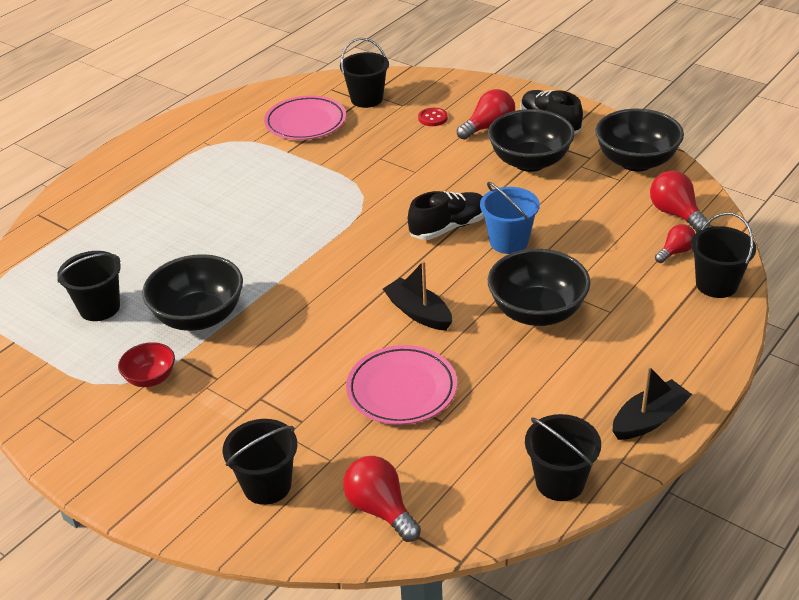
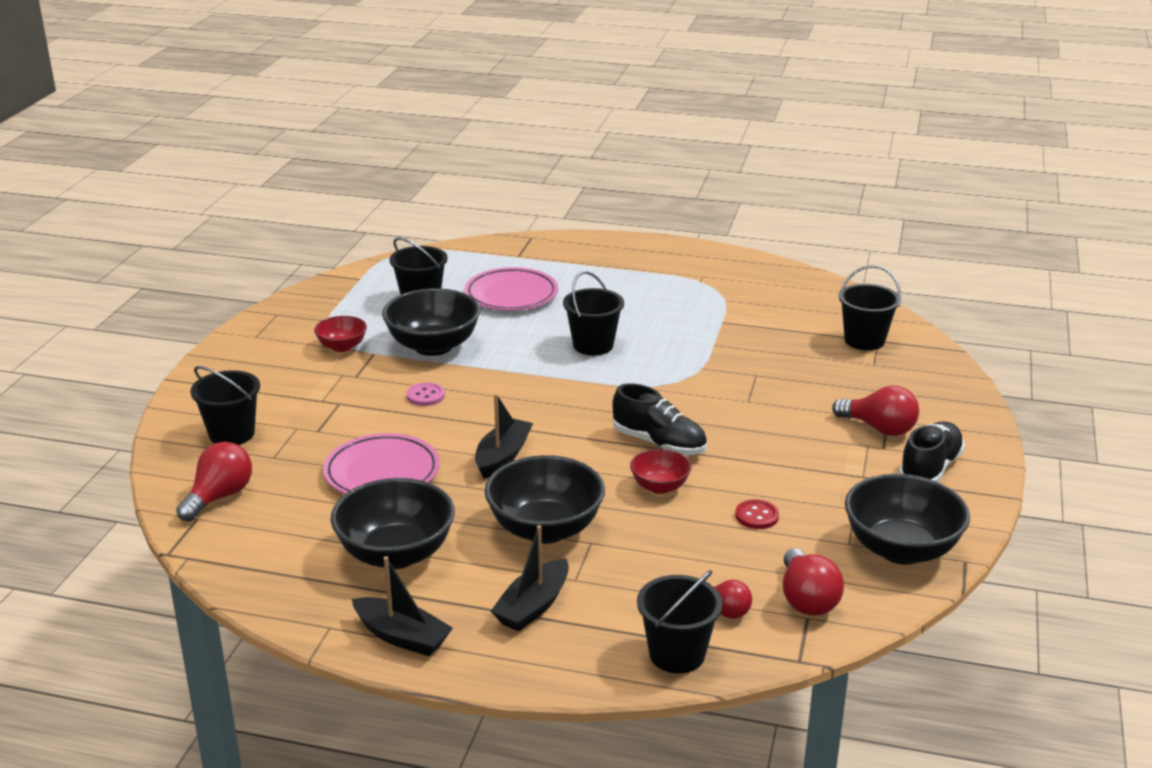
camera: 65 degrees right, 10 degrees down
pink plate [264,95,346,140] -> pink plate moved to [464,267,558,311]
red button [418,108,448,126] -> red button moved to [735,499,779,529]
blue bucket [480,182,540,254] -> red bowl [630,449,691,494]
black bowl [488,109,575,172] -> black bowl moved to [331,478,455,569]
black bucket [525,414,601,501] -> black bucket moved to [563,271,624,355]
red light bulb [650,171,710,232] -> red light bulb turned 135 degrees clockwise [783,548,844,616]
none -> pink button [407,383,445,406]
none -> black boat [491,525,569,631]

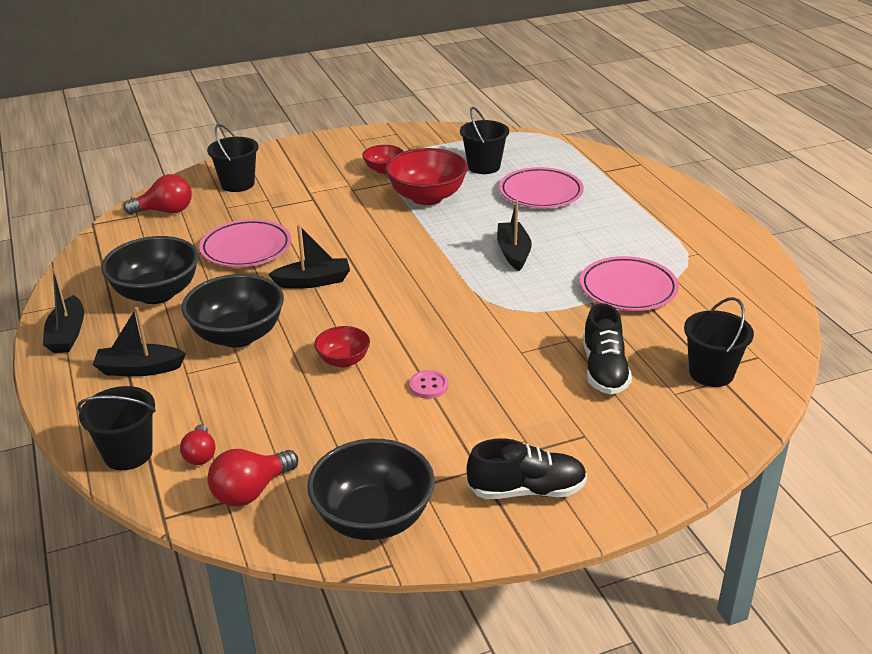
camera: 55 degrees right, 5 degrees up
black bowl [382,288,480,356] -> red bowl [385,148,468,205]
pink button [407,383,445,406] -> pink button moved to [409,370,448,399]
black bucket [563,271,624,355] -> black boat [497,200,532,271]
black shoe [612,383,707,455] -> black shoe moved to [583,303,632,395]
red button [735,499,779,529] -> none
red light bulb [832,385,919,436] -> none
none -> pink plate [580,256,679,311]

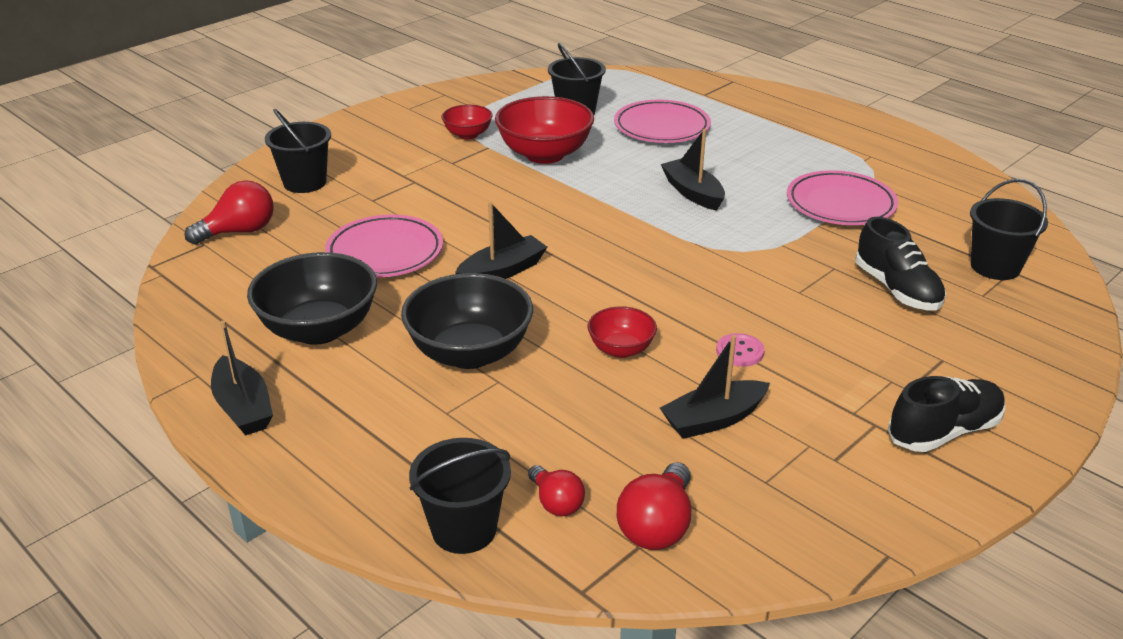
camera: 25 degrees left, 0 degrees up
black boat [92,307,186,376] -> black boat moved to [660,335,770,439]
black bowl [307,439,435,540] -> none

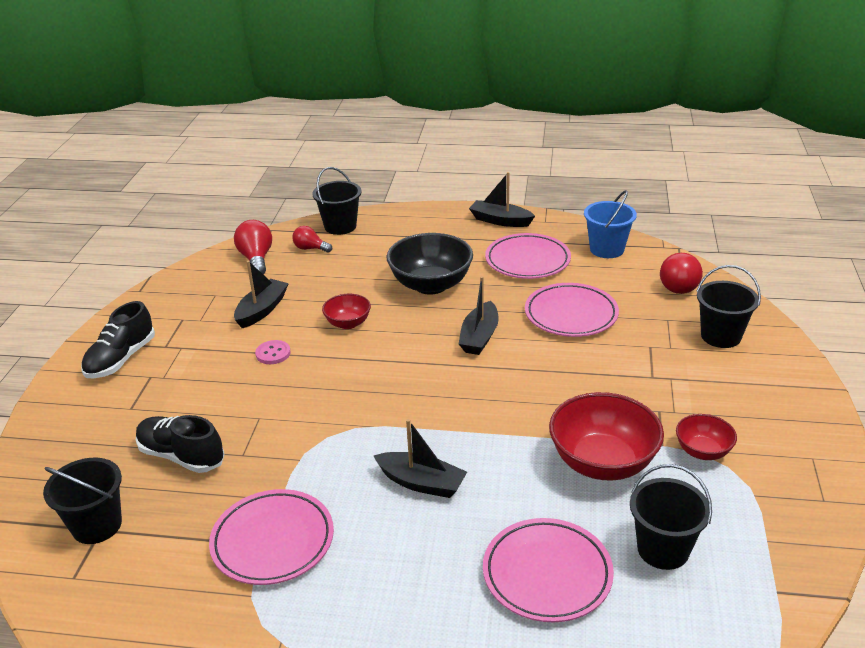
camera: 145 degrees right, 0 degrees up
black bowl [247,252,377,345] -> pink plate [485,233,571,279]
none -> blue bucket [584,190,637,258]

